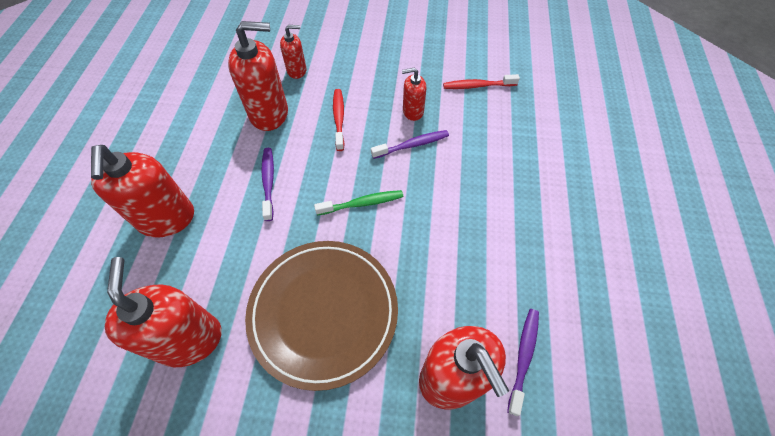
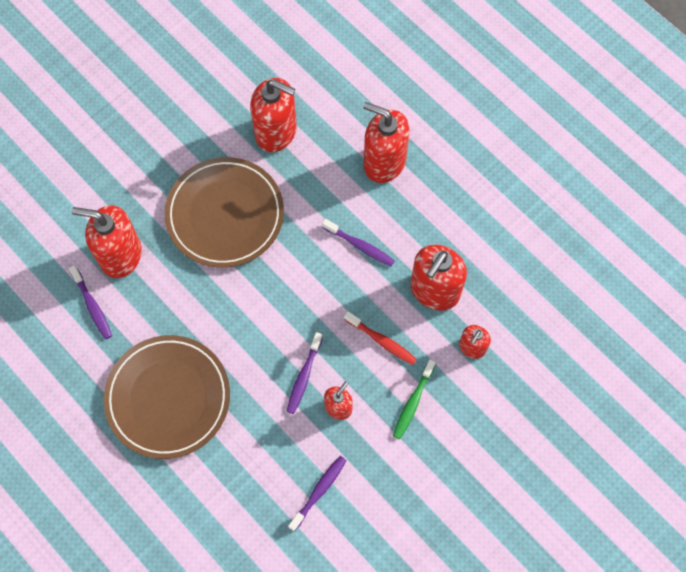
camera: 130 degrees right, 10 degrees up
green toothbrush [314,190,403,215] -> green toothbrush moved to [393,359,436,439]
red toothbrush [443,74,520,89] -> purple toothbrush [288,456,347,531]
none -> brown plate [104,335,230,459]

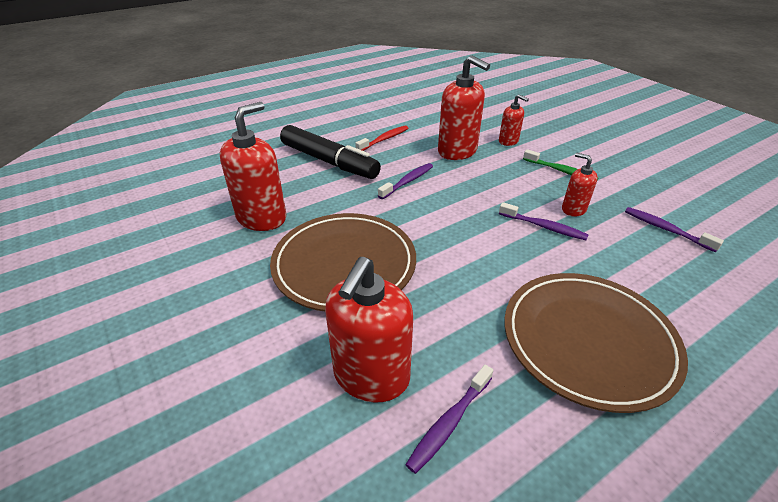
camera: 80 degrees left, 30 degrees down
purple toothbrush [69,265,112,339] -> purple toothbrush turned 150 degrees clockwise [405,364,493,474]
red toothbrush [344,311,417,365] -> red toothbrush moved to [355,125,408,151]
red soap dispenser [363,102,410,183] -> black marker [280,125,381,179]

